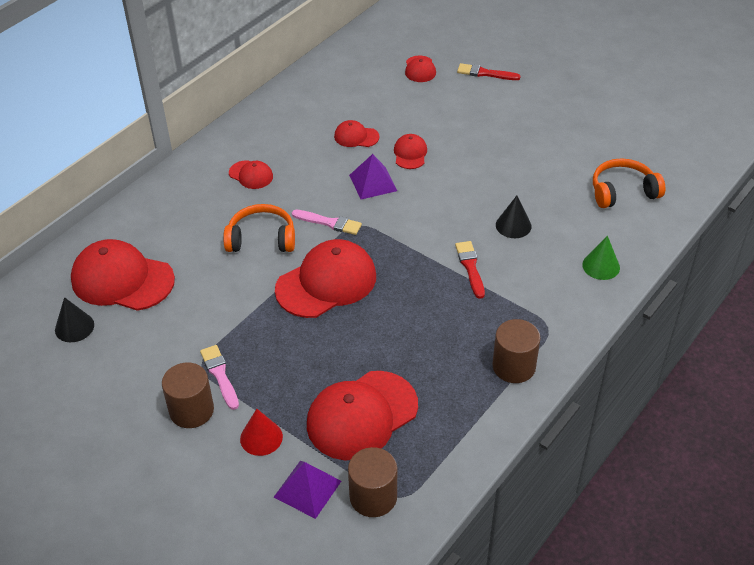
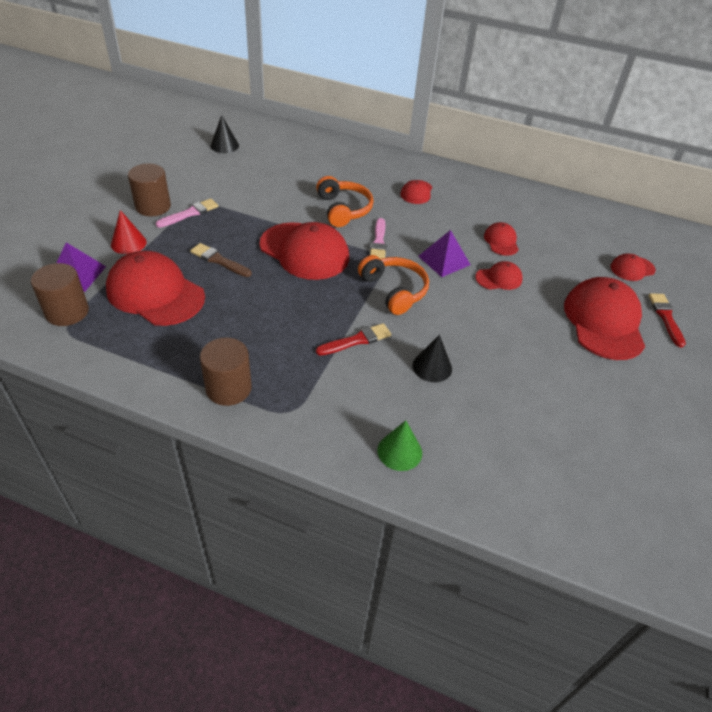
camera: 70 degrees right, 0 degrees up
red cap [71,239,175,311] -> red cap moved to [564,277,645,360]
orange headphones [593,158,665,208] -> orange headphones moved to [358,255,429,315]
none -> brown brush [190,243,252,277]

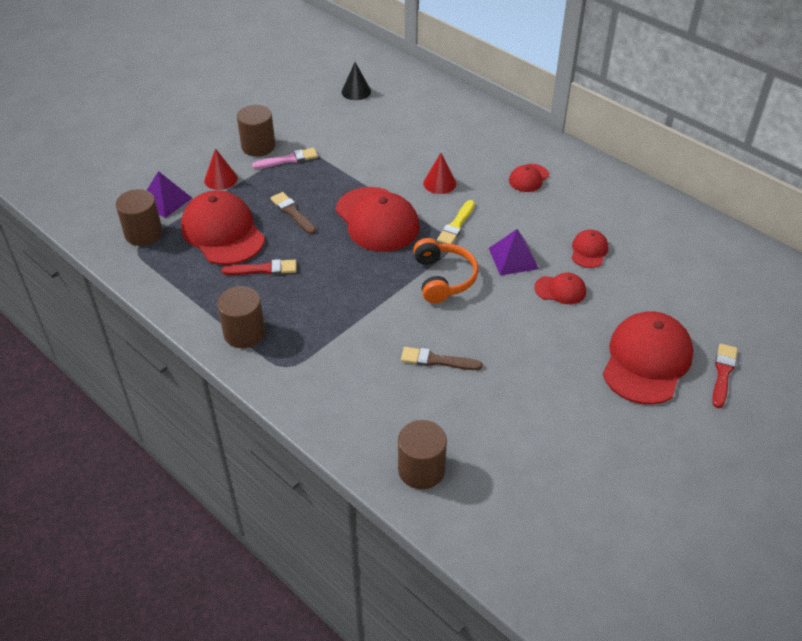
camera: 25 degrees right, 0 degrees up
orange headphones [316,176,374,227] -> red cone [423,153,456,194]
red brush [316,323,391,356] -> red brush moved to [222,259,296,275]
pink brush [370,218,387,259] -> yellow brush [437,200,475,244]
green cone [377,420,422,471] -> none
black cone [412,335,452,382] -> brown brush [401,347,483,370]
red cap [610,253,656,281] -> none
none -> brown cylinder [398,420,447,489]

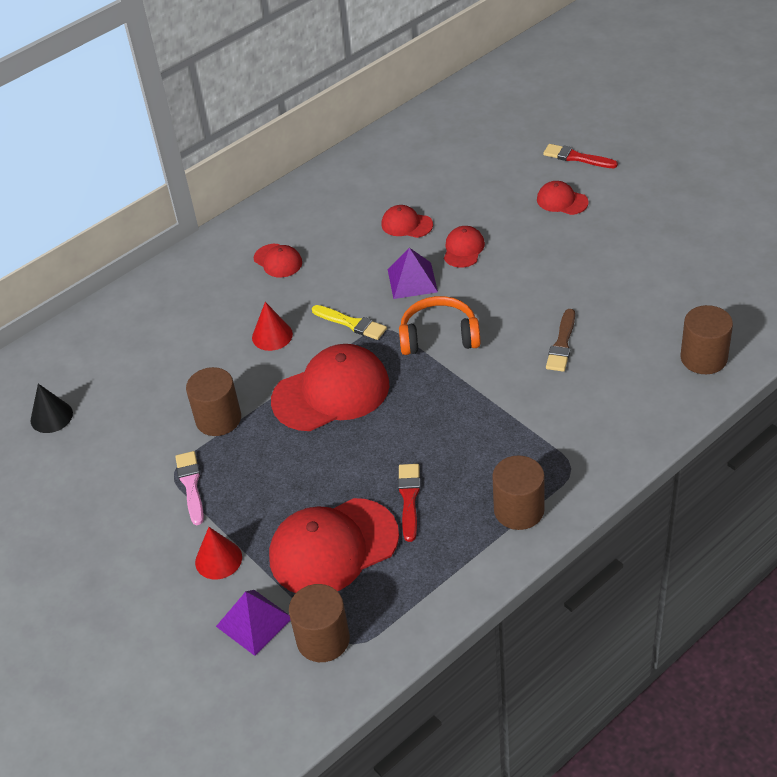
camera: 80 degrees left, 0 degrees up
brown cylinder [237,105,275,156] -> brown cylinder moved to [186,367,241,436]
brown brush [271,192,316,234] -> none
red cap [603,311,693,405] -> red cap [537,181,588,215], size x0.49

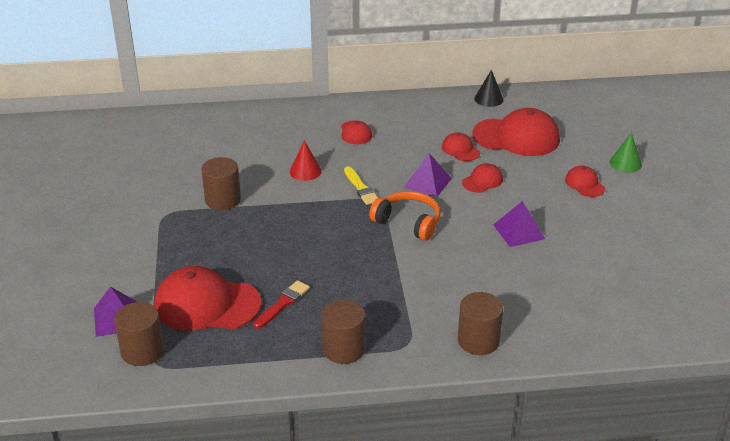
camera: 30 degrees right, 10 degrees down
black cone [31,384,73,433] -> black cone moved to [474,70,504,107]
pink brush [175,451,204,525] -> none
red cone [195,527,242,579] -> none
red cap [271,344,390,431] -> red cap moved to [472,108,560,156]
red brush [543,144,618,168] -> green cone [610,132,642,173]
brown brush [546,309,575,372] -> none
brown cylinder [681,305,733,374] -> brown cylinder moved to [458,292,503,355]
none -> purple pyramid [493,201,545,247]

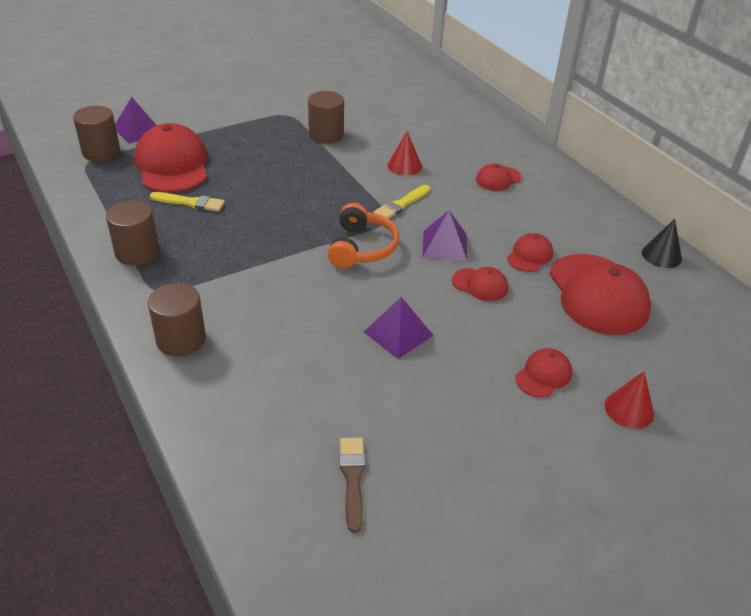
camera: 65 degrees right, 5 degrees up
red brush [253,280,310,329] -> yellow brush [150,192,225,212]
green cone [610,132,642,173] -> red cone [605,371,654,429]
none -> brown brush [340,438,365,533]

